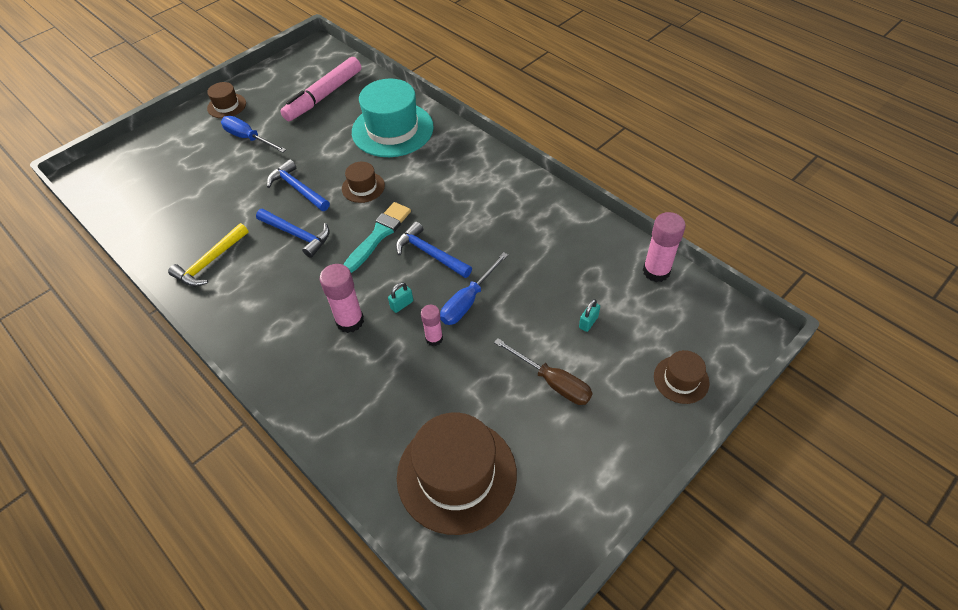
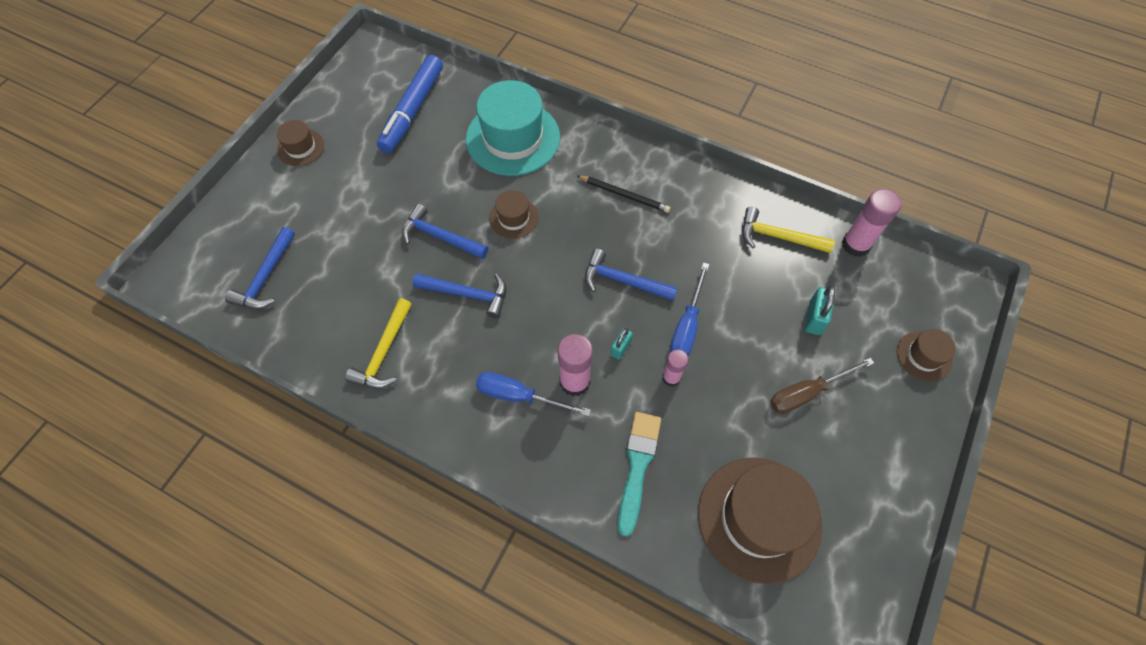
camera: 20 degrees left, 10 degrees up
blue screwdriver [221,116,286,153] -> blue screwdriver moved to [476,372,591,416]
pink marker [280,57,361,121] -> blue marker [377,55,443,153]
turquoise brush [344,202,411,273] -> turquoise brush moved to [618,412,661,537]
brown screwdriver [494,338,593,405] -> brown screwdriver turned 135 degrees clockwise [770,358,874,414]
turquoise padlock [579,299,600,332] -> turquoise padlock [805,285,836,335], size x1.52
none -> blue hammer [225,227,295,309]
none -> black pencil [577,175,670,213]
none -> yellow hammer [742,207,835,253]

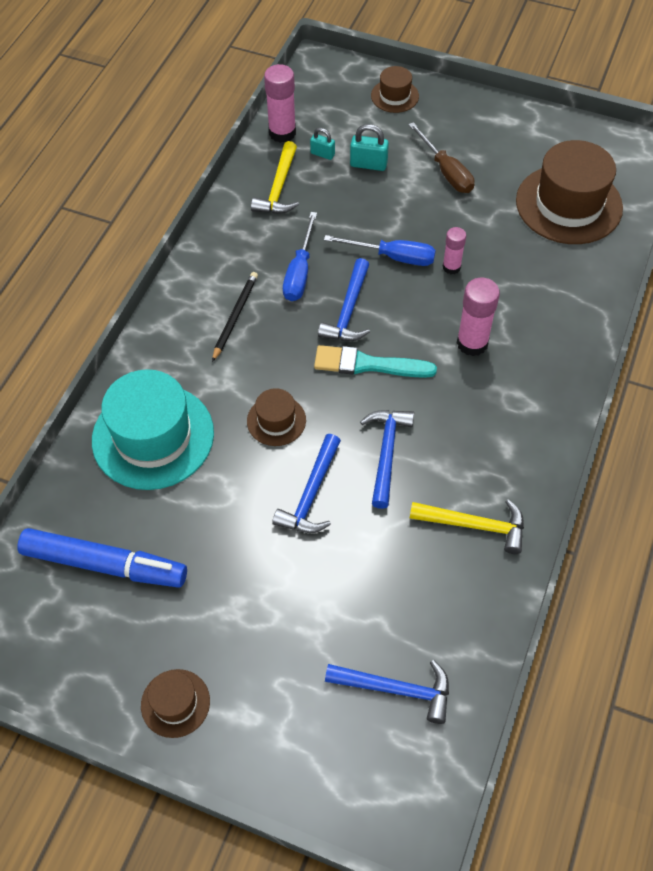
camera: 95 degrees left, 5 degrees down
blue screwdriver [476,372,591,416] -> blue screwdriver moved to [283,212,317,301]
turquoise padlock [611,328,633,360] -> turquoise padlock moved to [310,128,335,160]
turquoise brush [618,412,661,537] -> turquoise brush moved to [314,345,437,378]

